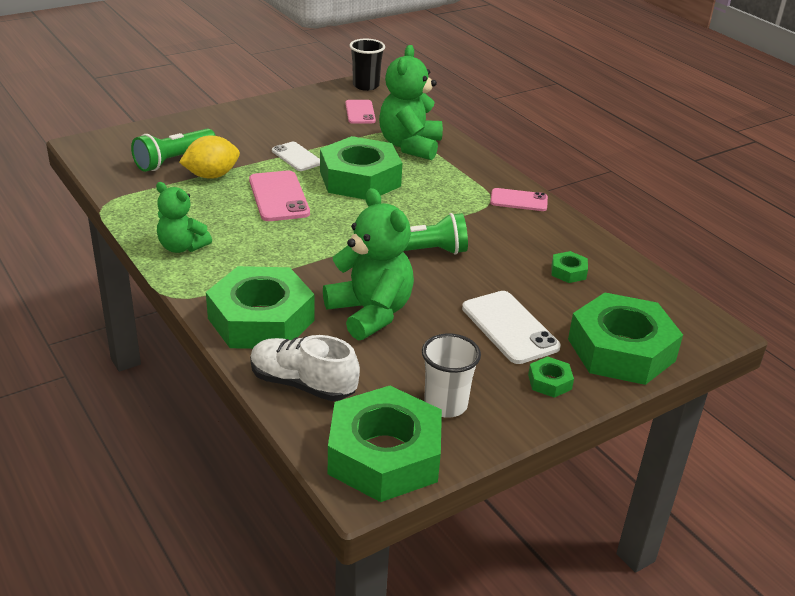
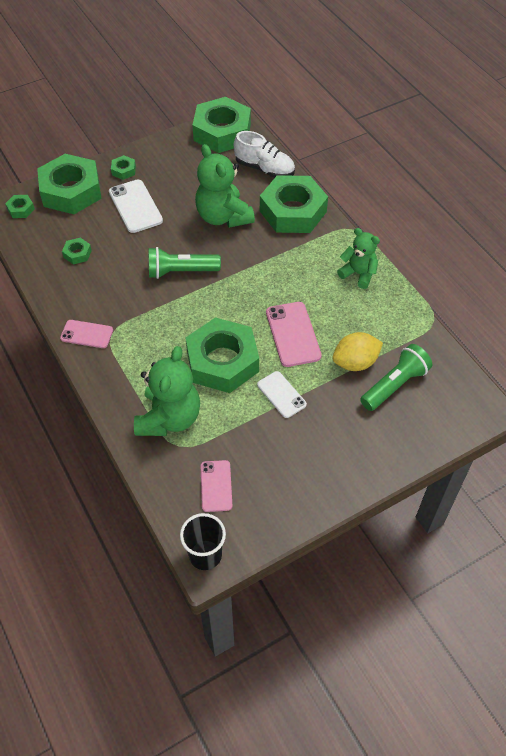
camera: 175 degrees left, 20 degrees up
white cup [422,333,481,418] -> none
none -> green nut [5,195,35,218]

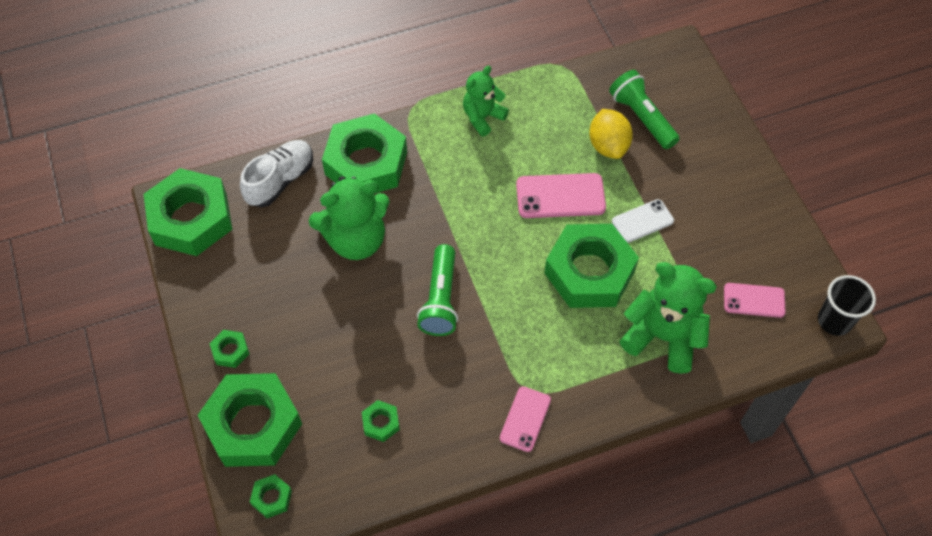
camera: 80 degrees left, 5 degrees up
white phone [109,180,163,233] -> none

